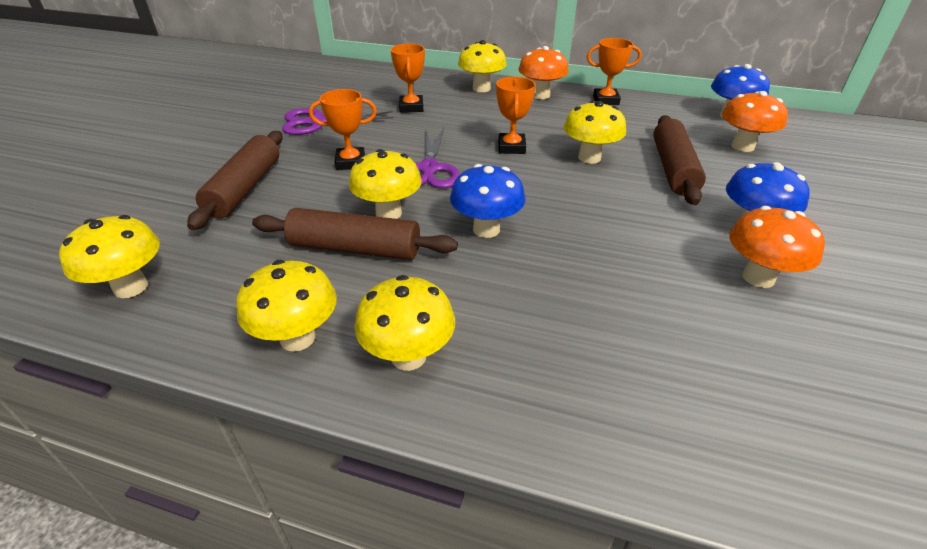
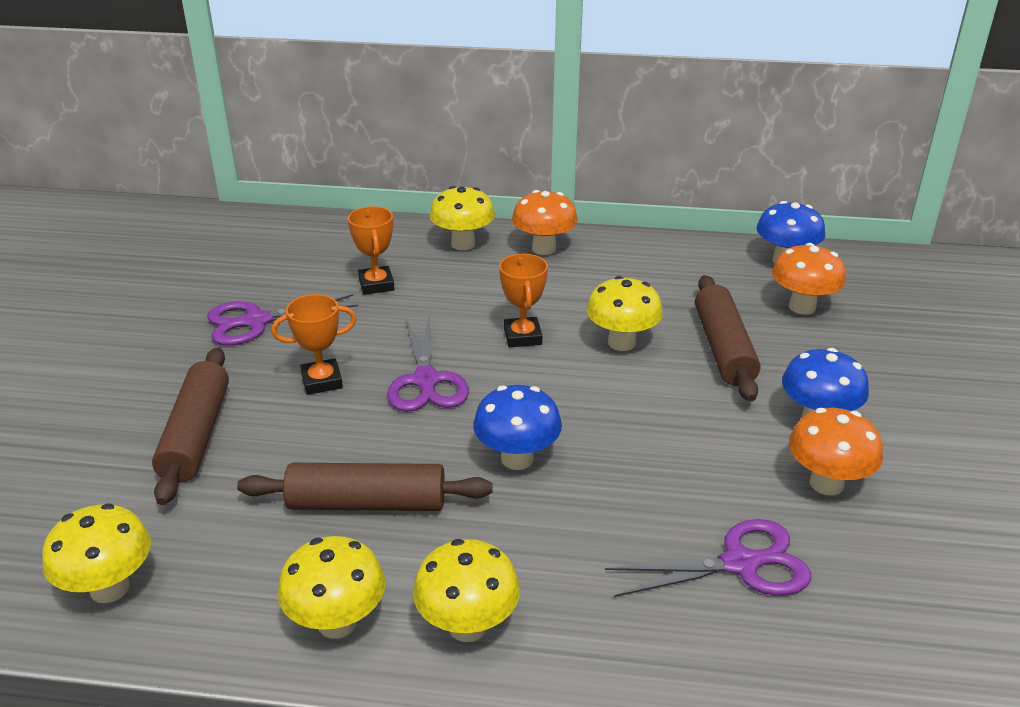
camera: 10 degrees left, 5 degrees down
yellow mushroom [349,149,422,219] -> none
orange trophy [587,38,642,105] -> none
none -> purple scissors [605,519,811,597]

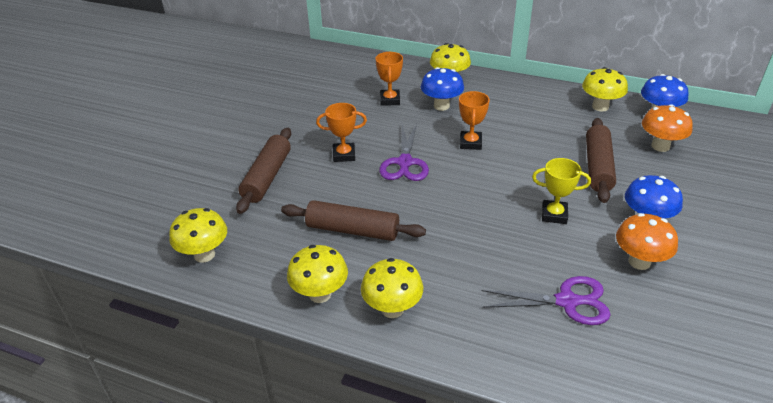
camera: 15 degrees right, 5 degrees up
purple scissors [207,294,358,345] -> none
blue mushroom [473,385,562,470] -> blue mushroom moved to [421,67,464,111]
orange mushroom [512,190,578,255] -> none
yellow mushroom [586,276,663,351] -> yellow mushroom moved to [582,67,628,112]
none -> yellow trophy [532,158,591,224]

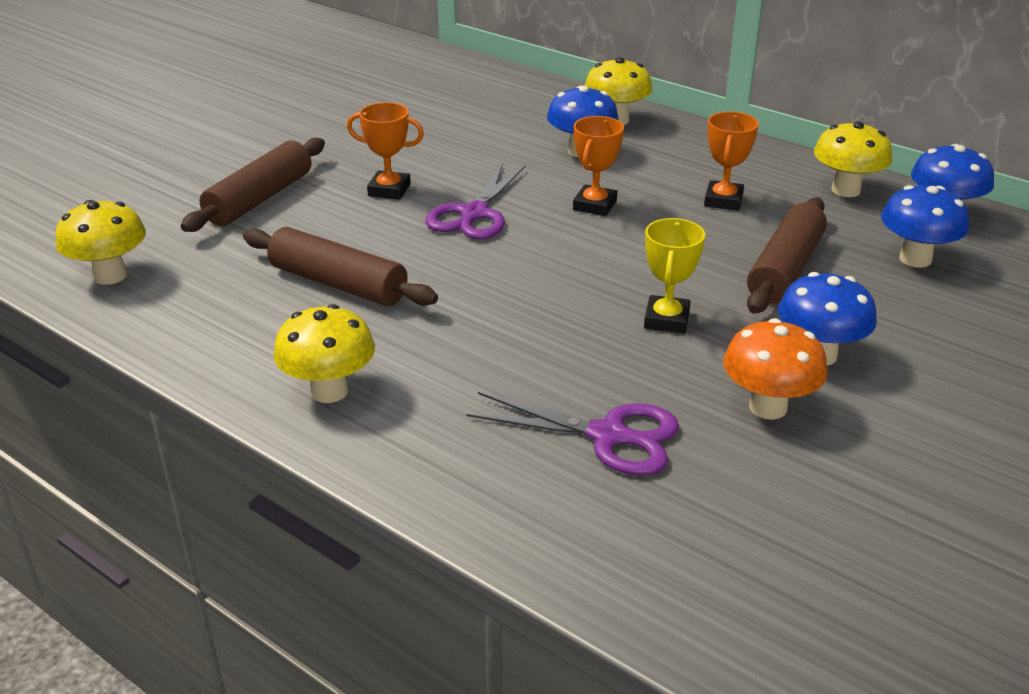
camera: 15 degrees right, 5 degrees down
yellow mushroom [287,245,348,303] -> none
orange trophy [375,52,403,106] -> orange trophy moved to [704,111,759,211]
yellow trophy [532,158,591,224] -> yellow trophy turned 75 degrees clockwise [644,218,705,333]
orange mushroom [642,104,693,152] -> blue mushroom [881,185,969,268]

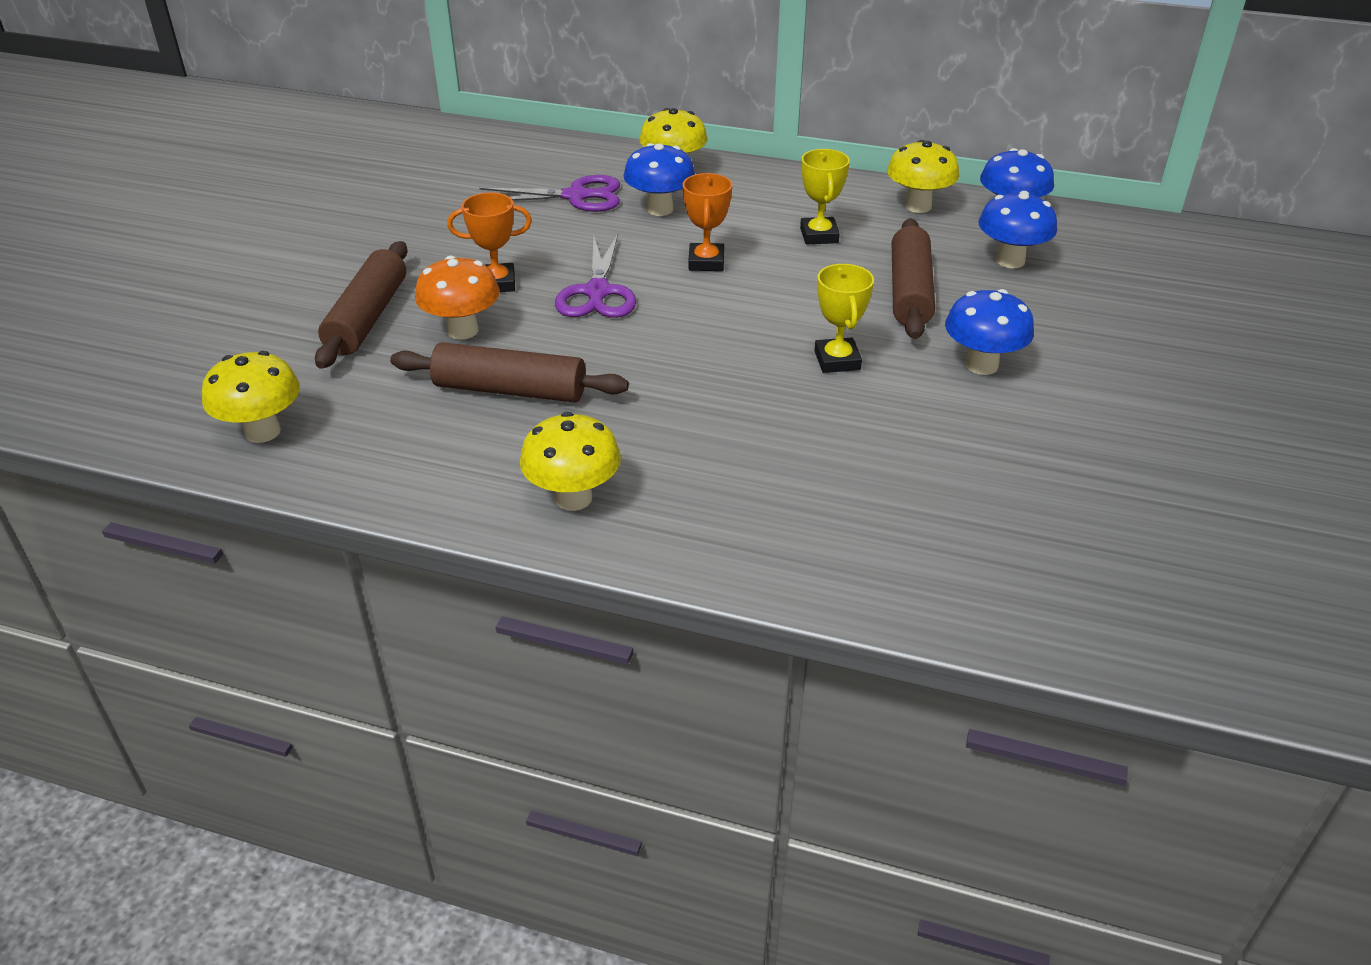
camera: 20 degrees left, 5 degrees up
purple scissors [467,392,679,476] -> purple scissors moved to [479,175,620,212]
orange trophy [704,111,759,211] -> yellow trophy [800,149,850,244]
orange mushroom [723,318,828,420] -> orange mushroom moved to [415,256,500,340]

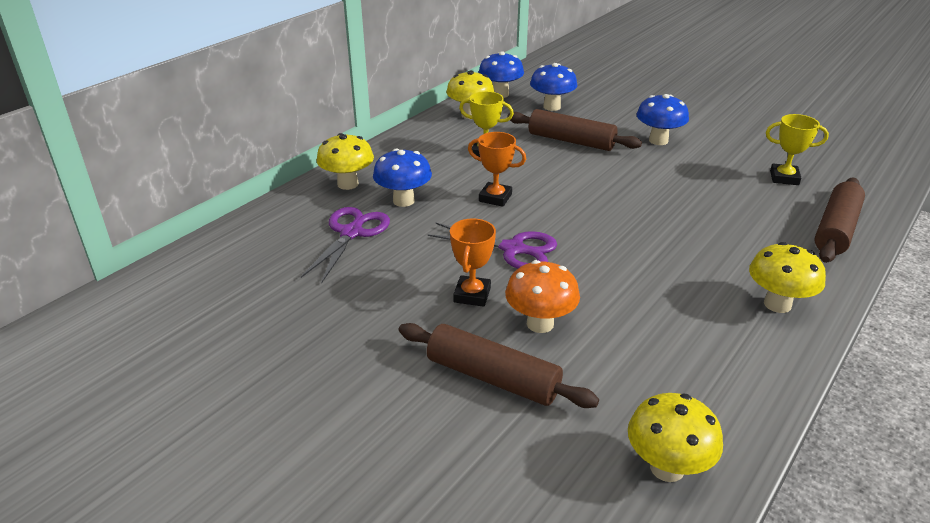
camera: 70 degrees left, 5 degrees down
brown rolling pin [390,342,629,403] -> brown rolling pin moved to [814,178,865,263]
yellow trophy [814,264,874,373] -> yellow trophy moved to [766,114,829,185]

